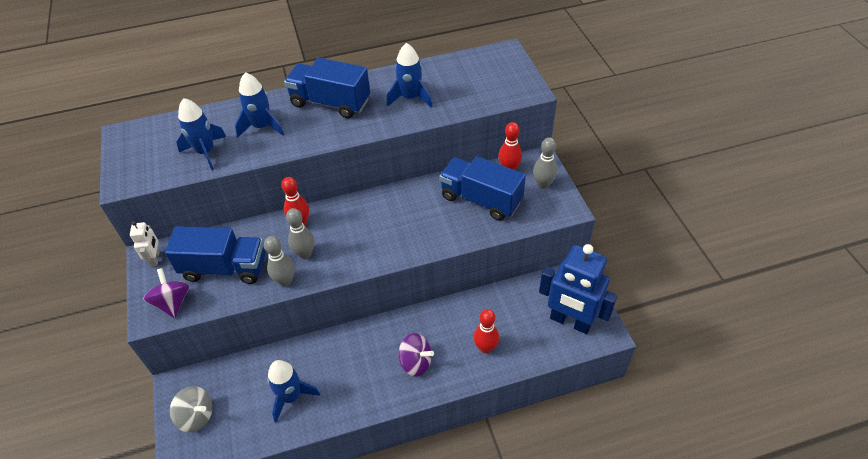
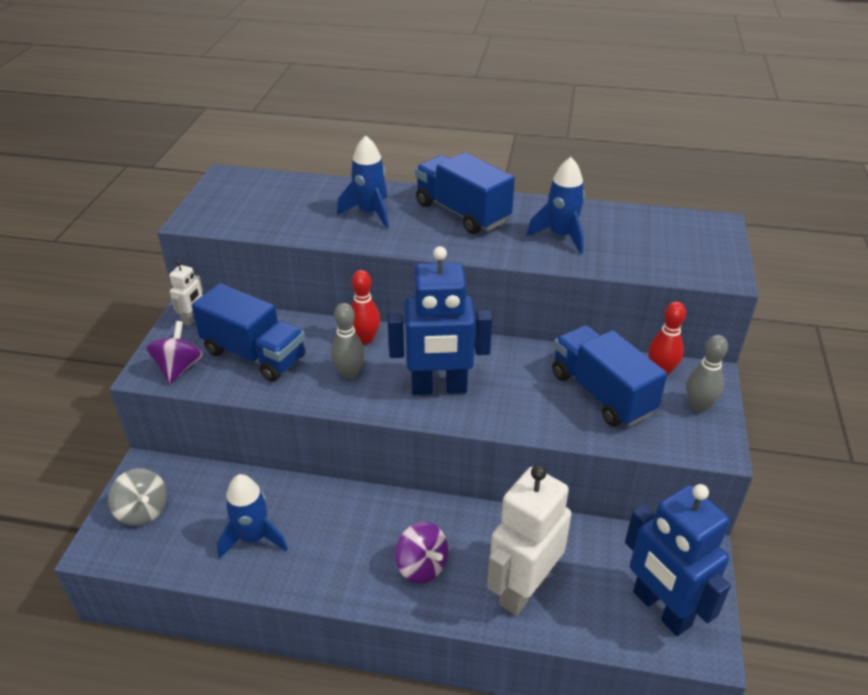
camera: 25 degrees right, 10 degrees down
blue rocket [176,98,226,170] -> none
grey bowling pin [264,236,295,286] -> none
red bowling pin [473,309,499,353] -> white robot [487,465,571,616]
none -> blue robot [388,246,492,395]

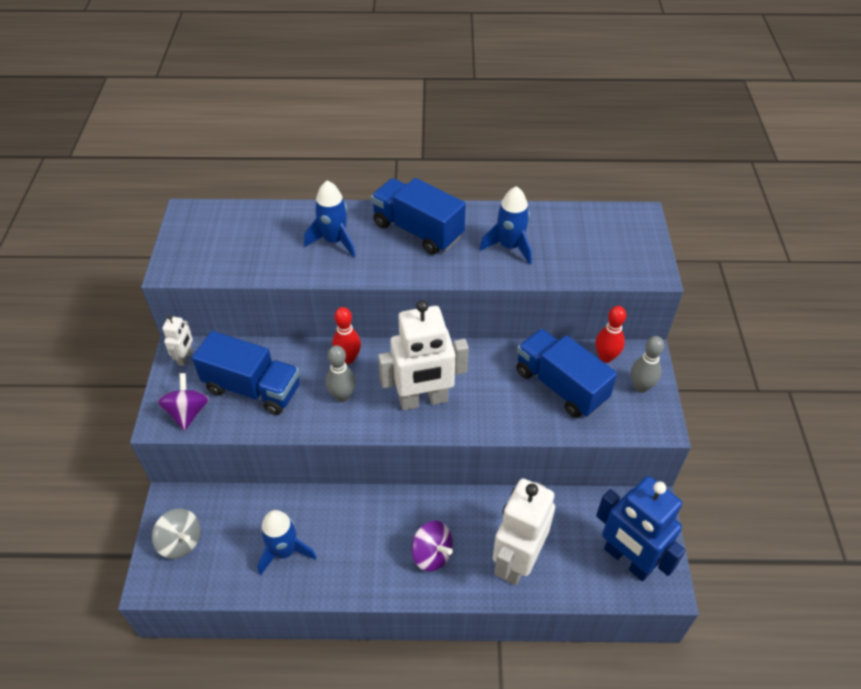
camera: 10 degrees left, 10 degrees up
blue robot [388,246,492,395] -> white robot [378,300,469,410]

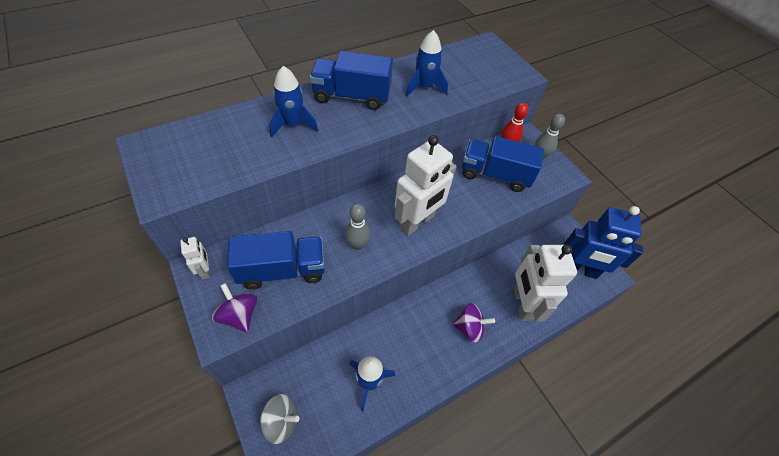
camera: 35 degrees left, 5 degrees up
red bowling pin [332,307,361,364] -> none

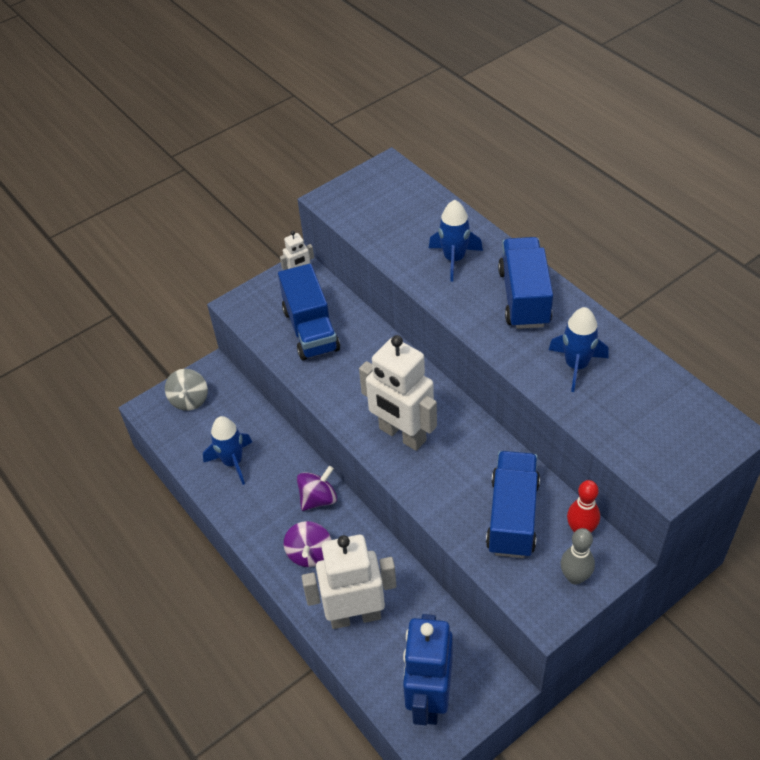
camera: 90 degrees right, 5 degrees down
purple spinning top [211,283,257,332] -> purple spinning top moved to [297,466,337,511]
grey bowling pin [345,204,370,250] -> none

